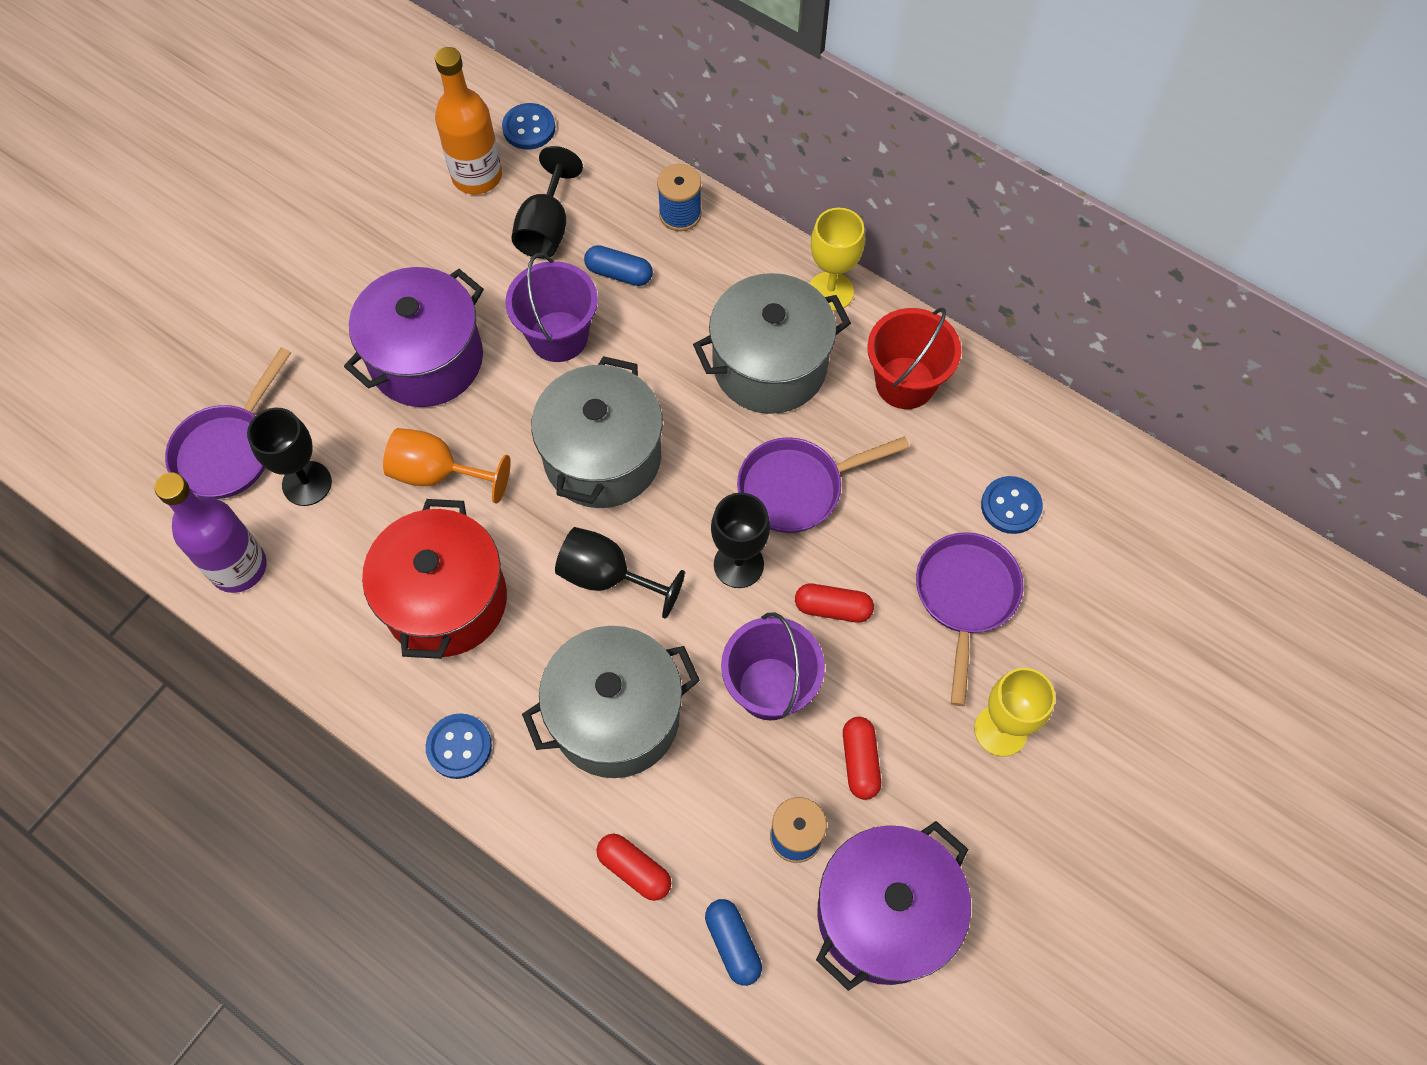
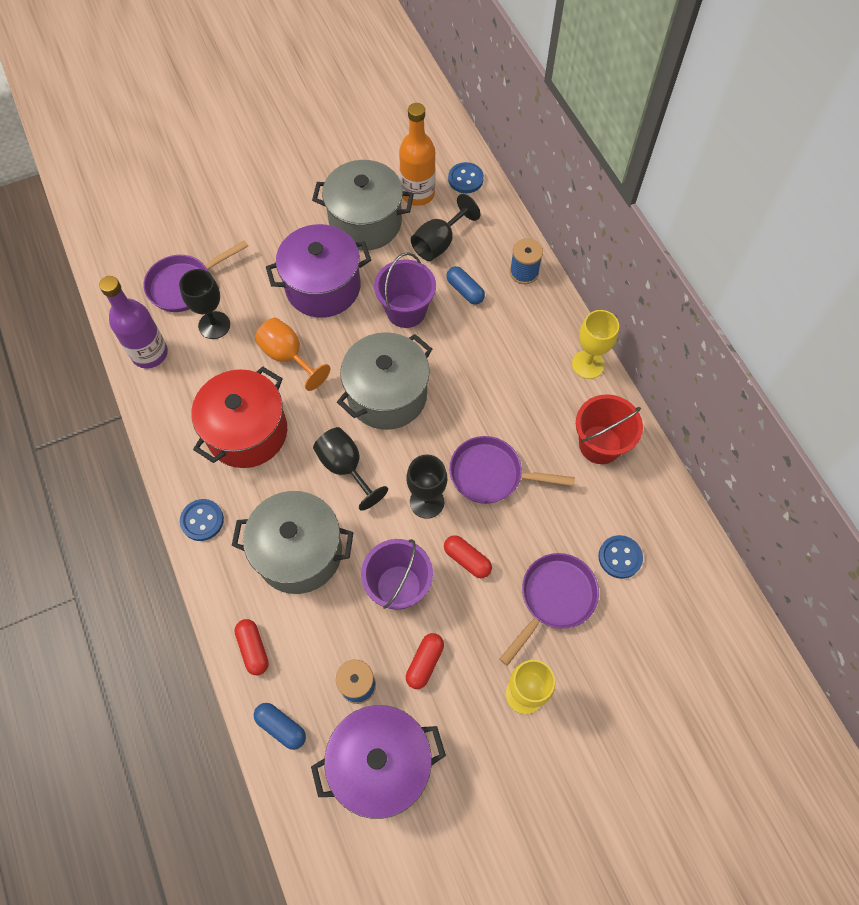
camera: 30 degrees right, 0 degrees up
grey pot [693,273,851,414] -> grey pot moved to [312,160,414,250]
blue capsule [705,899,762,986] -> blue capsule turned 60 degrees counterclockwise [254,703,306,750]

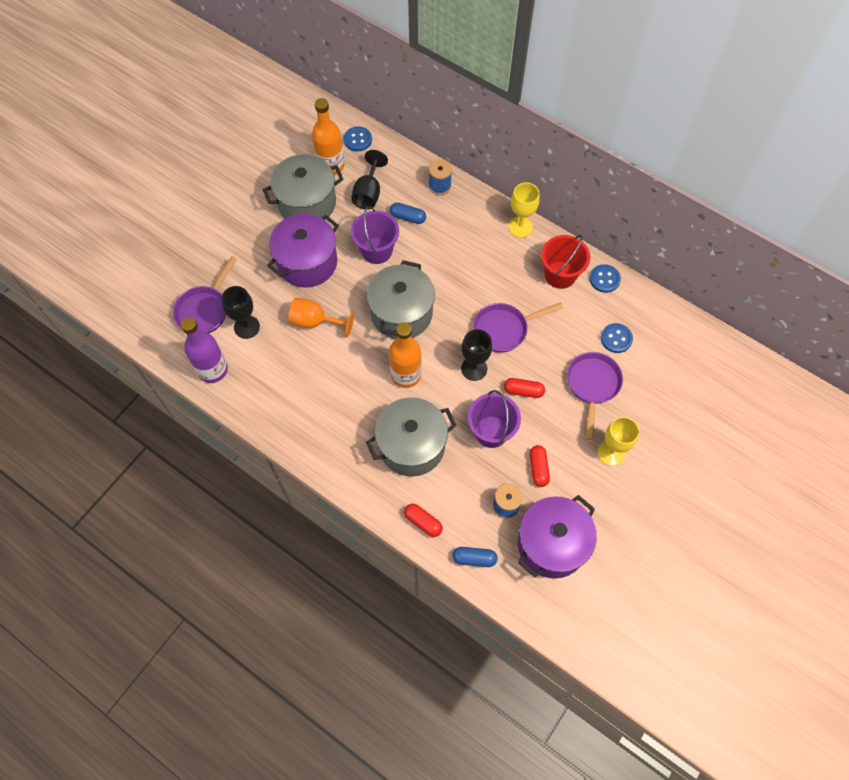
camera: 30 degrees left, 0 degrees up
blue button [180,499,224,541] -> blue button moved to [590,264,621,293]
red pot [192,366,287,468] -> none
black goblet [313,427,388,511] -> orange bottle [389,322,422,388]

